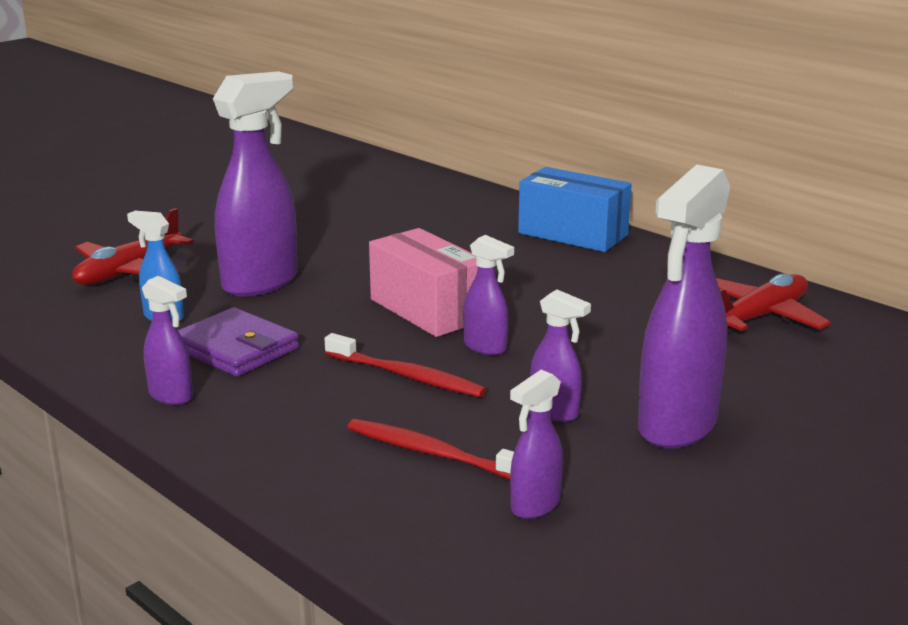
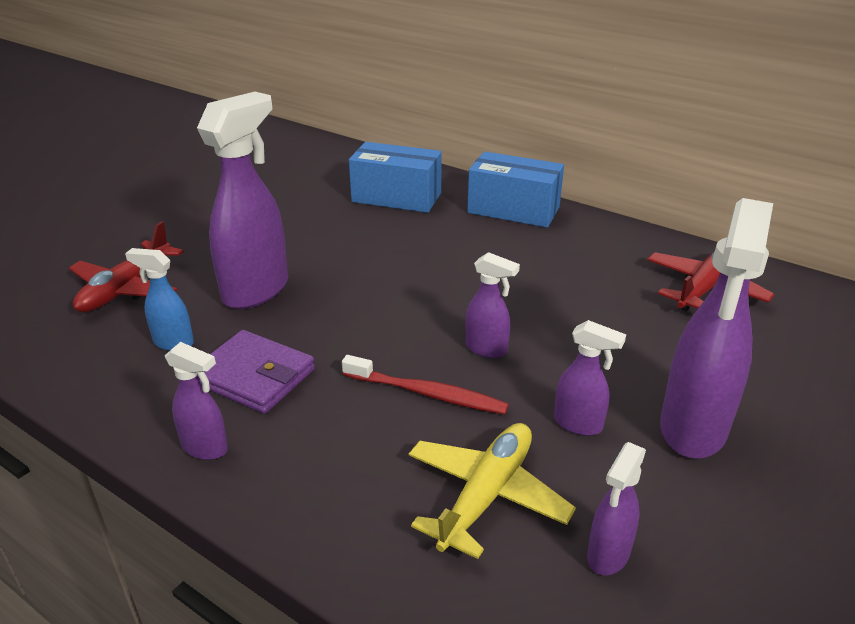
camera: 10 degrees left, 10 degrees up
red toothbrush [347,419,514,480] -> yellow plane [409,423,576,559]
pink box [369,228,478,337] -> none
none -> blue box [349,142,442,213]

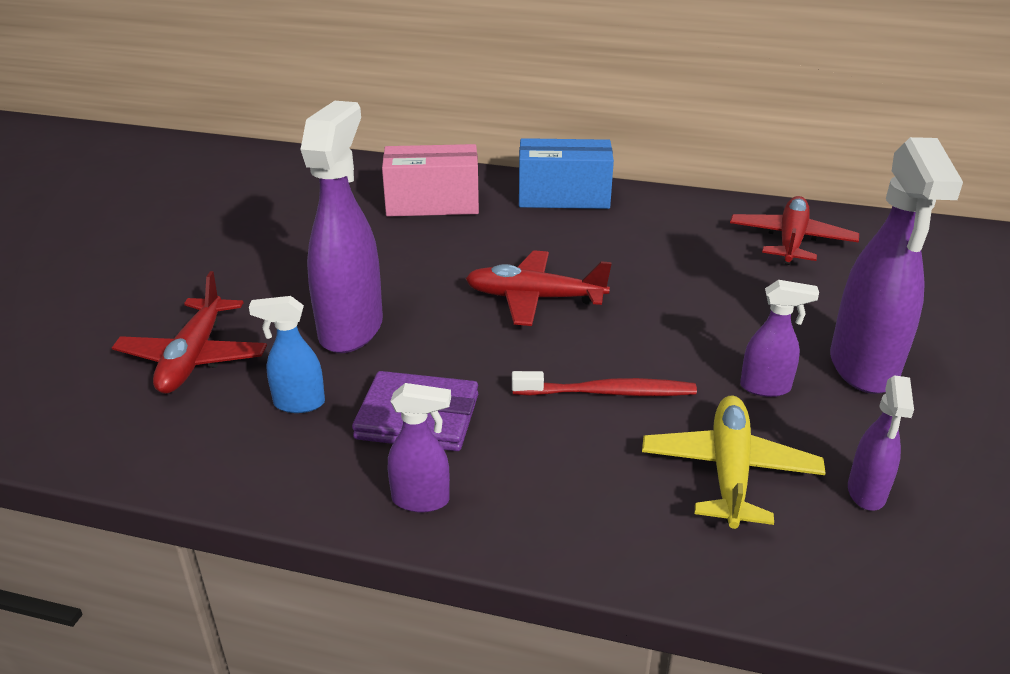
camera: 20 degrees left, 0 degrees up
blue box [349,142,442,213] -> pink box [382,144,479,217]
purple spray bottle [466,252,520,358] -> none
none -> red plane [465,250,612,326]

